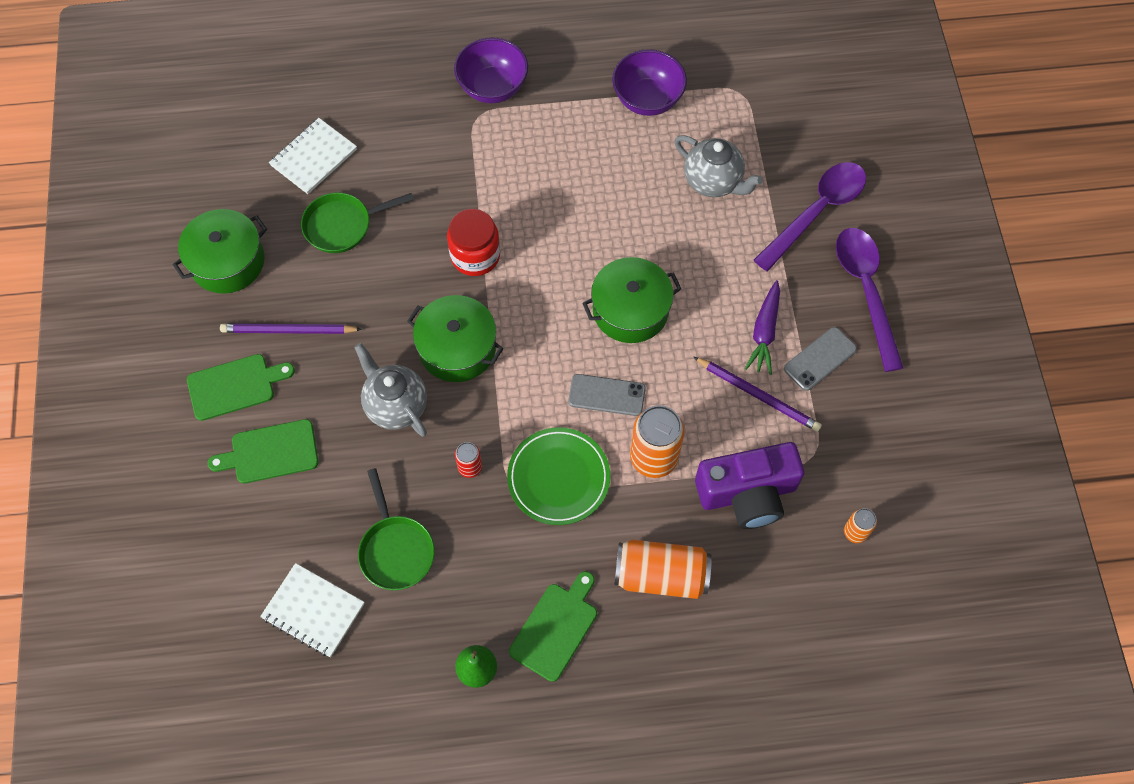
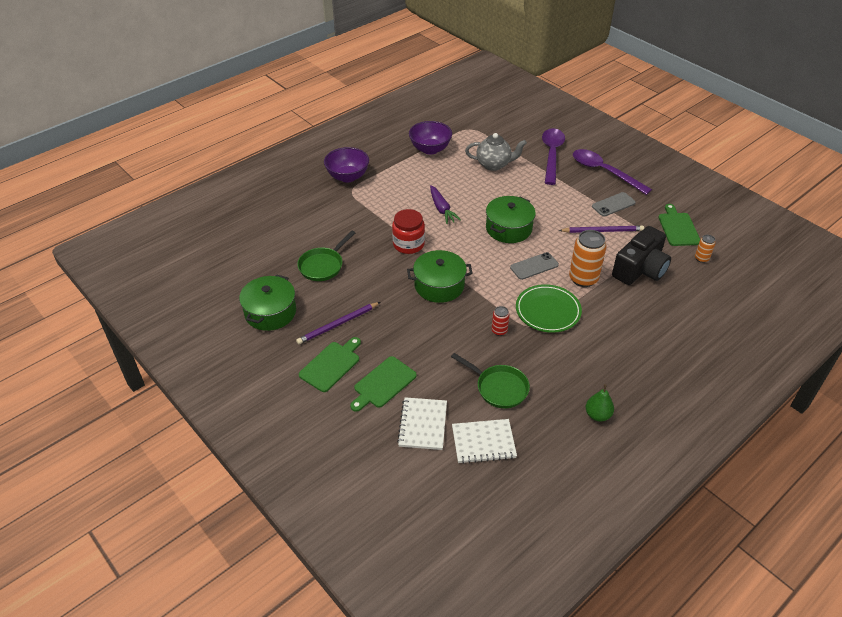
camera: 35 degrees left, 20 degrees down
white notebook [269,118,357,194] -> white notebook moved to [397,397,447,450]
grey teapot [354,343,427,437] -> none
green cutting board [509,571,597,682] -> green cutting board moved to [658,204,700,246]
orange can [614,540,712,599] -> none
purple camera [695,442,804,529] -> black camera [612,226,671,285]
purple carrot [745,280,780,375] -> purple carrot moved to [430,185,461,224]
grey phone [784,327,857,391] -> grey phone turned 45 degrees clockwise [592,192,636,217]

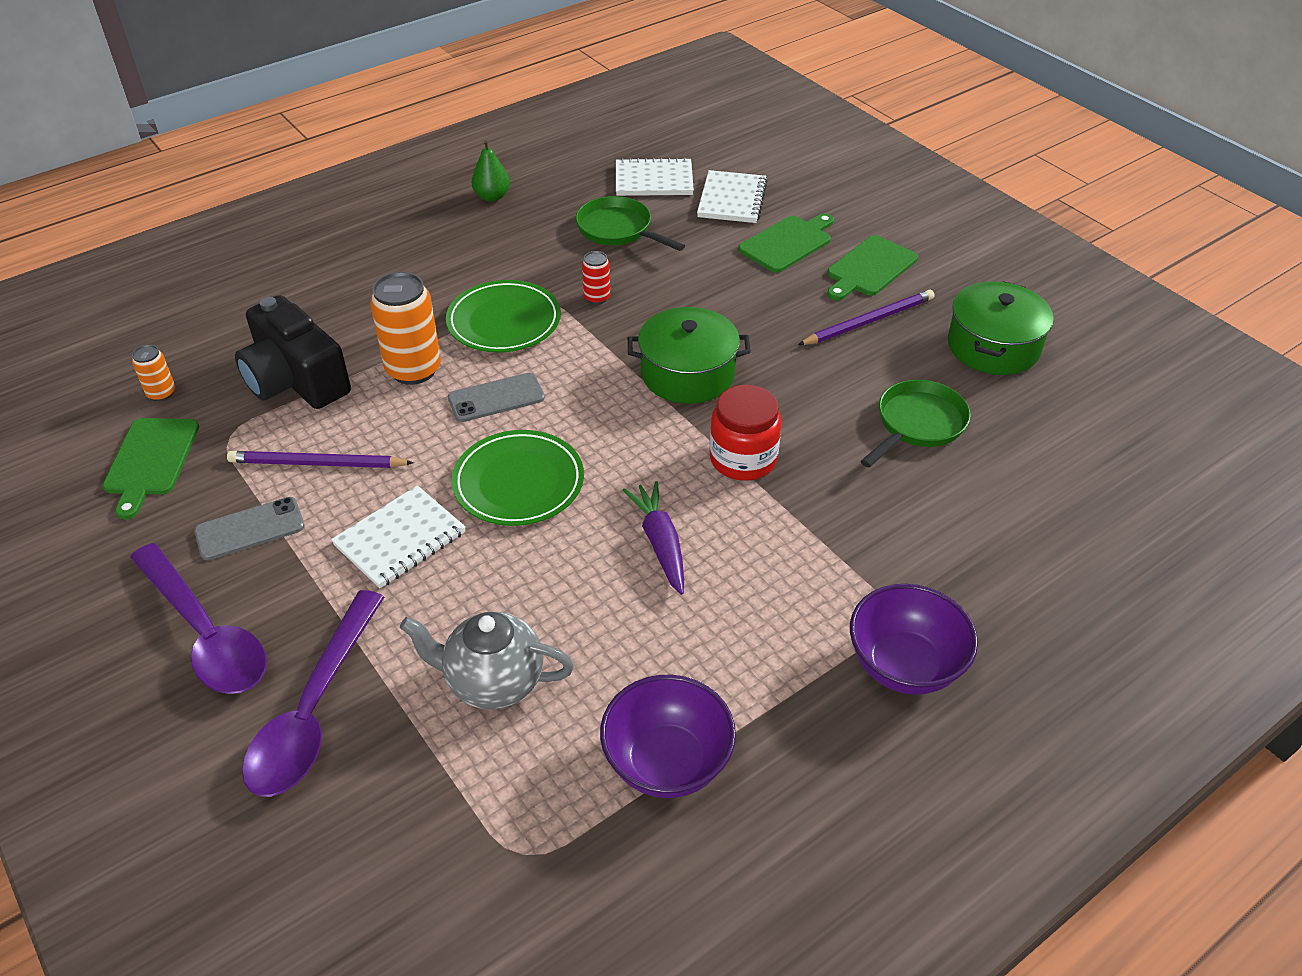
camera: 175 degrees left, 0 degrees up
green pot [486,196,536,243] -> green plate [452,430,584,526]
black camera [612,226,671,285] -> black camera turned 90 degrees counterclockwise [235,295,351,409]
none -> white notebook [331,485,466,588]

